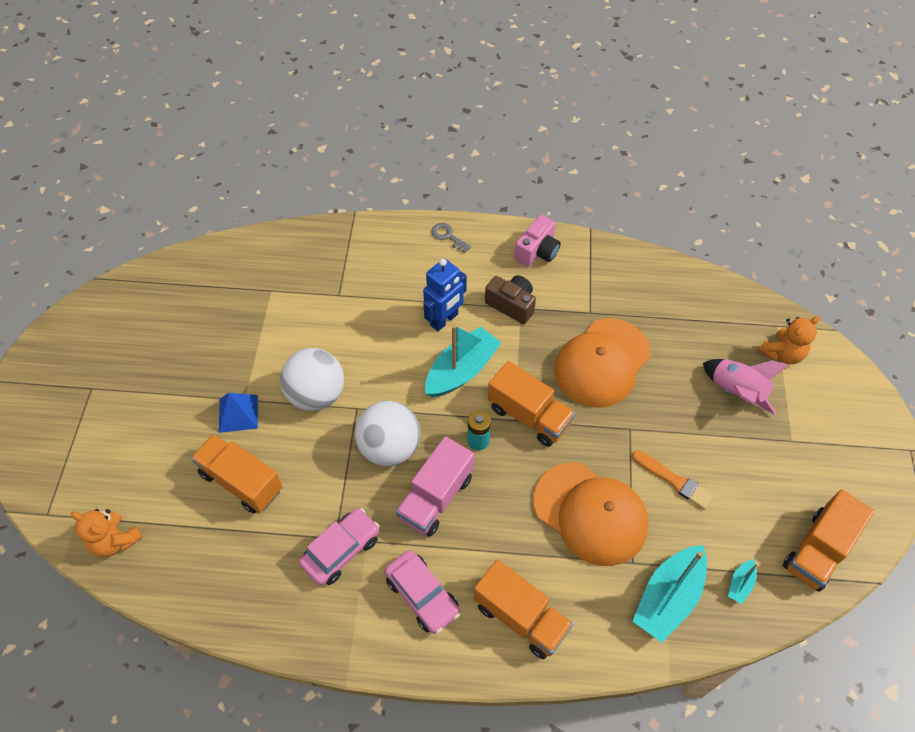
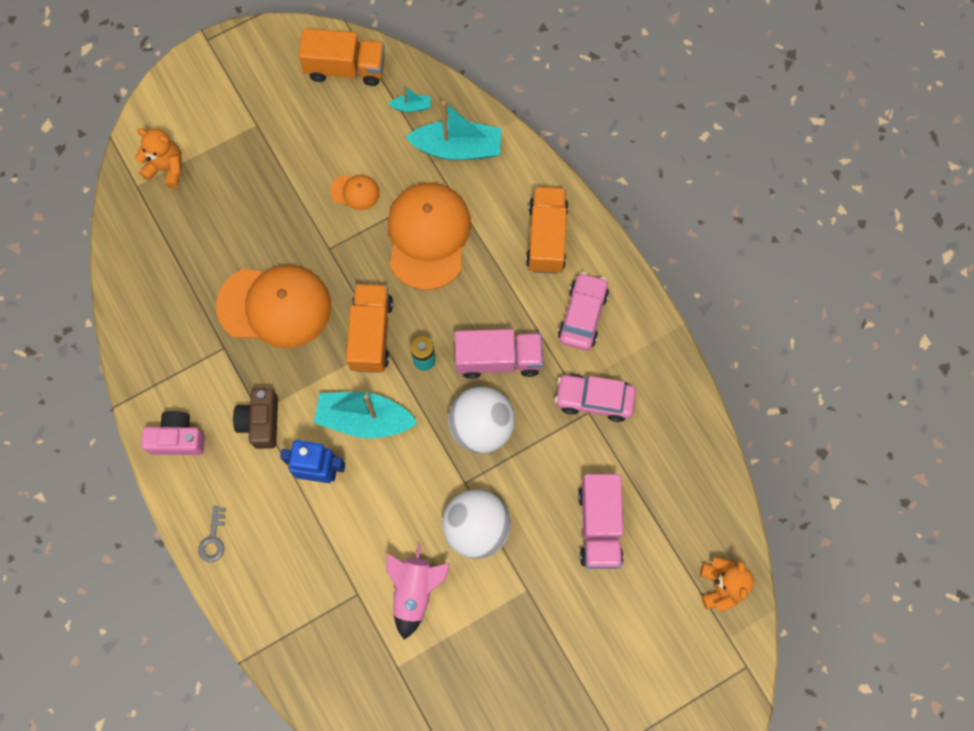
camera: 125 degrees left, 15 degrees up
orange truck [191,434,283,513] -> pink truck [578,474,623,569]
blue pyramid [219,393,258,433] -> none
orange brush [632,450,714,510] -> orange cap [330,175,380,210]
pink rocket [703,359,788,415] -> pink rocket moved to [386,543,450,640]

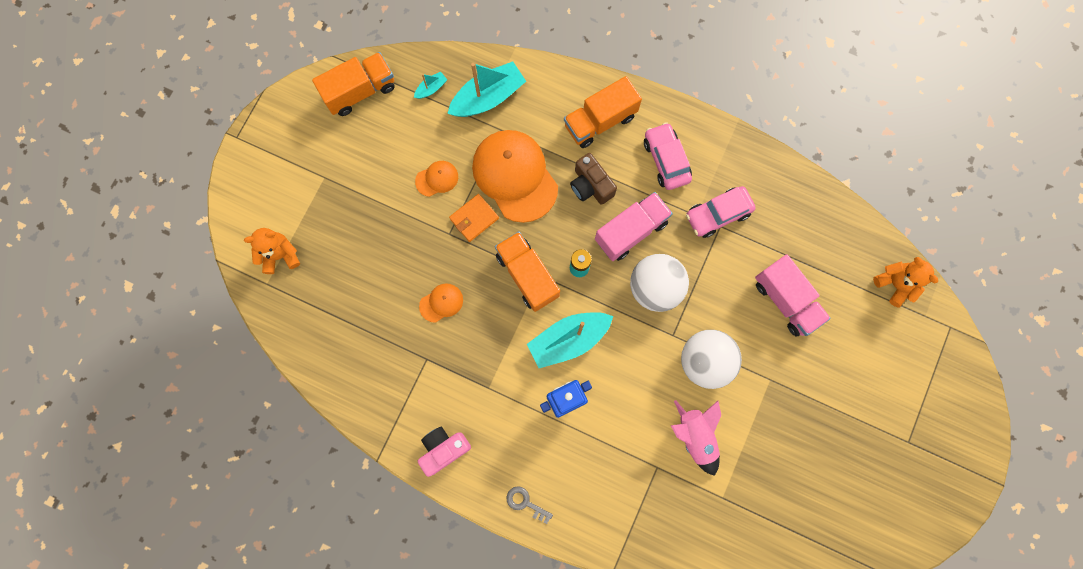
camera: 35 degrees left, 5 degrees up
grey key [198,506,226,562] -> grey key turned 150 degrees clockwise [507,486,553,524]
orange cap [216,265,331,348] -> orange cap [419,283,463,323], size x0.45
brown camera [233,388,278,449] -> brown camera moved to [570,153,617,205]
orange truck [526,186,568,274] -> orange truck turned 90 degrees counterclockwise [564,76,642,148]
none -> orange wallet [449,194,499,242]

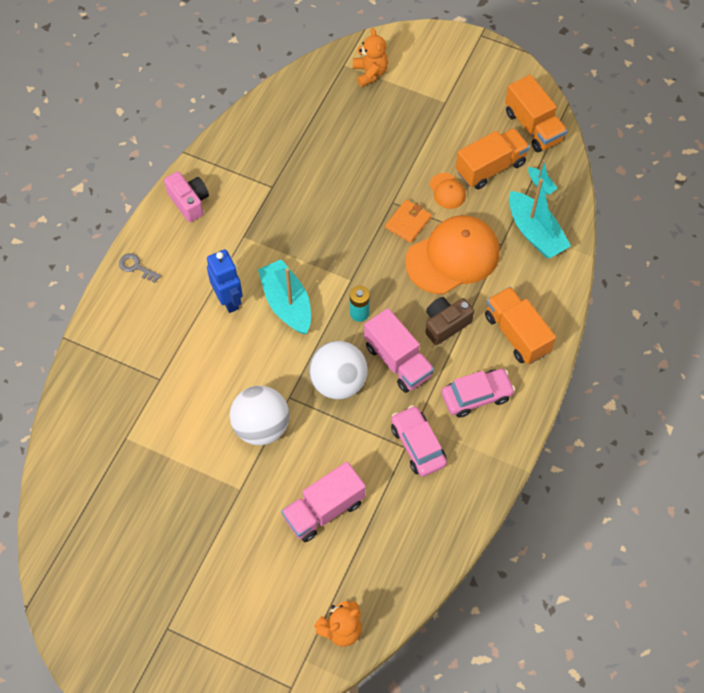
camera: 90 degrees right, 15 degrees down
orange cap [419,283,463,323] -> none
orange wallet [449,194,499,242] -> orange wallet turned 75 degrees clockwise [385,200,432,243]
orange truck [495,231,560,312] -> orange truck moved to [456,128,530,189]
grey key [507,486,553,524] -> grey key turned 90 degrees counterclockwise [119,253,161,283]
pink rocket [670,400,721,476] -> none

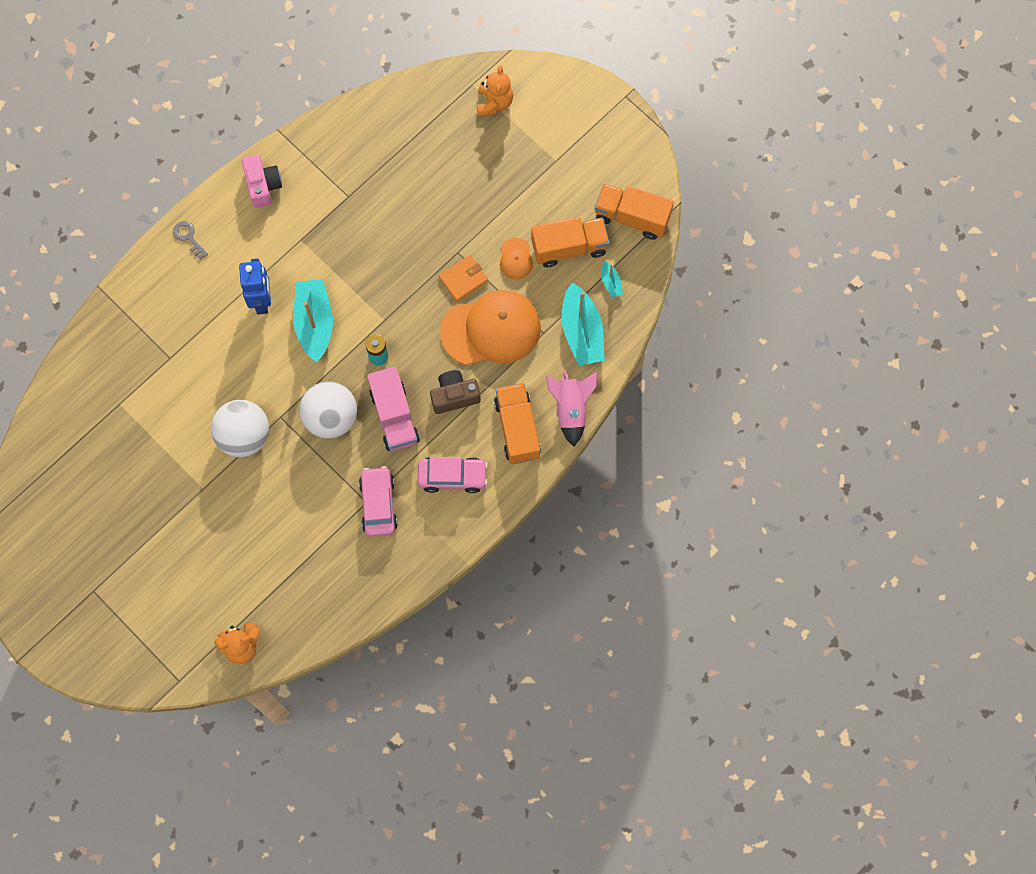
camera: 20 degrees right, 10 degrees up
pink truck [281,462,366,542] -> none
orange truck [505,75,567,152] -> orange truck turned 120 degrees clockwise [594,183,674,240]
none -> pink rocket [546,371,598,447]

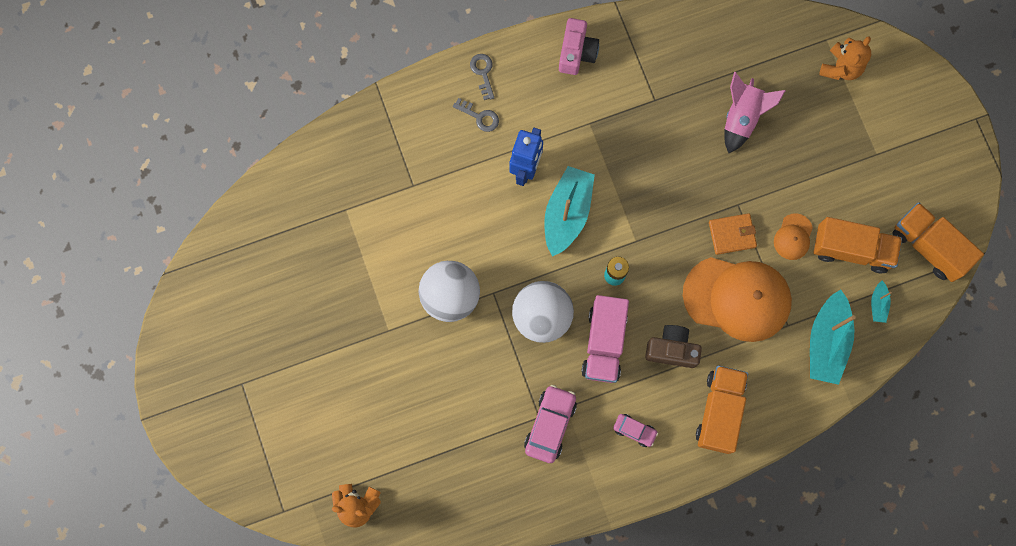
camera: 25 degrees right, 5 degrees up
pink car [418,457,488,493] -> pink car [613,414,658,447], size x0.58
pink rocket [546,371,598,447] -> pink rocket moved to [724,72,786,153]
none -> grey key [453,98,499,132]

